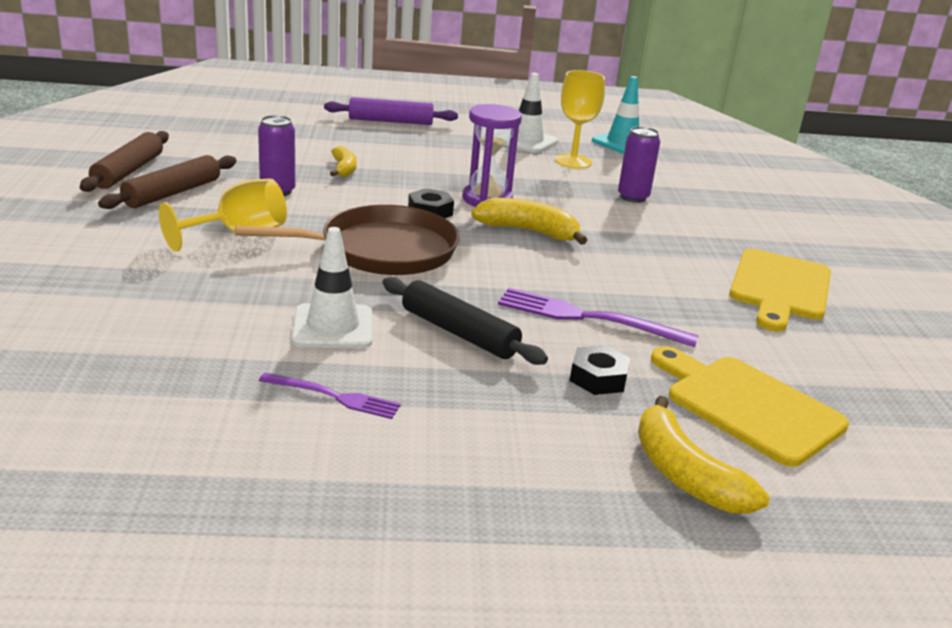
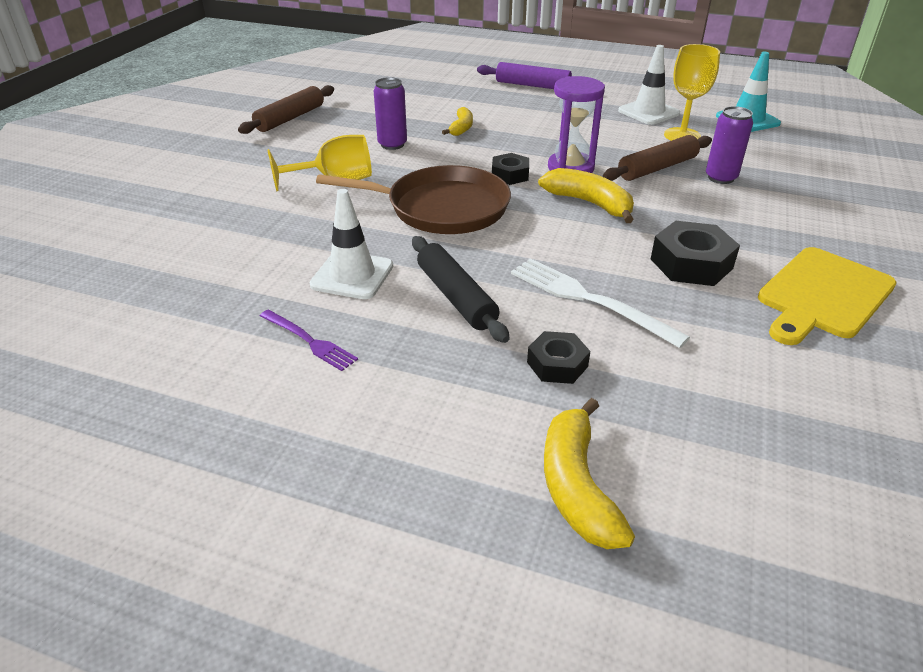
camera: 25 degrees right, 10 degrees up
brown rolling pin [98,155,236,209] -> brown rolling pin moved to [603,135,712,181]
purple fork [498,288,699,347] -> white fork [511,258,690,348]
yellow cutting board [651,346,849,467] -> none
none -> black nut [651,221,740,286]

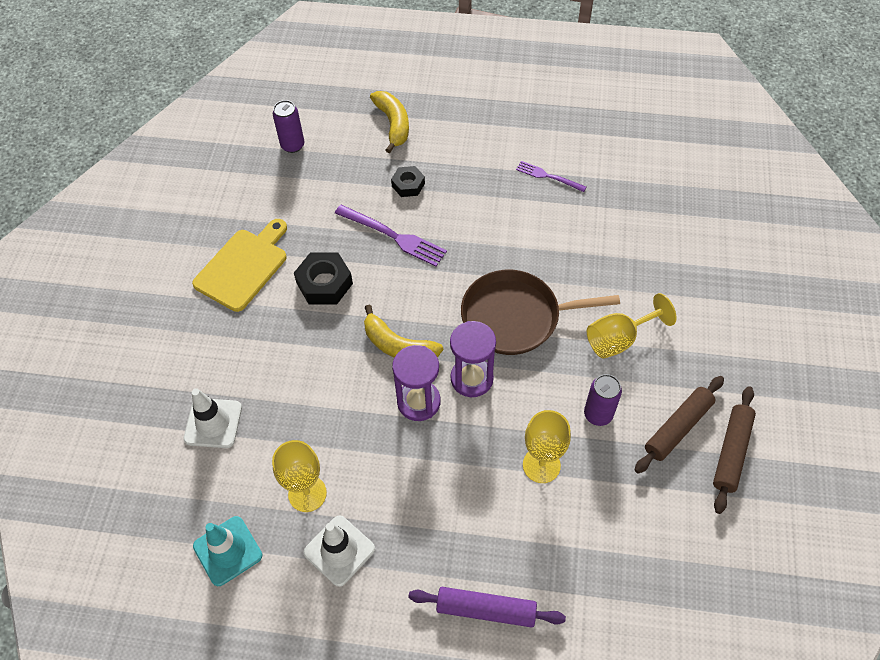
camera: 170 degrees right, 20 degrees up
white traffic cone [309,189,393,299] -> white traffic cone moved to [184,388,242,448]
black rolling pin [412,236,510,343] -> none
yellow banana [442,107,473,136] -> yellow goblet [523,410,571,483]
black nut [492,153,529,185] -> purple hourglass [450,321,496,397]
white fork [511,258,690,348] -> purple fork [335,205,447,266]
brown rolling pin [603,135,712,181] -> brown rolling pin moved to [635,376,724,474]
purple can [706,106,753,184] -> purple can moved to [273,100,305,153]

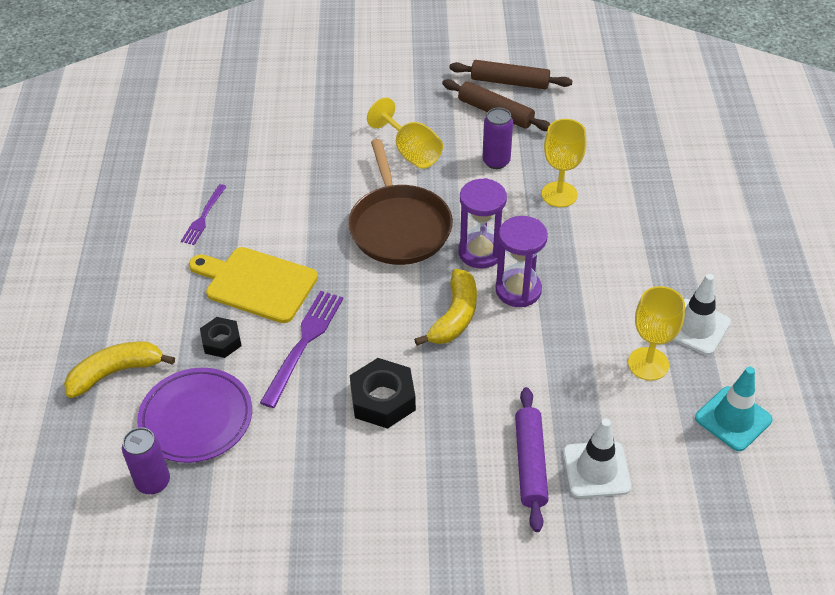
camera: 100 degrees left, 10 degrees down
yellow cutting board [192,219,287,312] -> yellow cutting board moved to [189,247,318,323]
purple rolling pin [408,587,566,628] -> purple rolling pin moved to [515,387,549,532]
none -> purple plate [137,368,252,463]

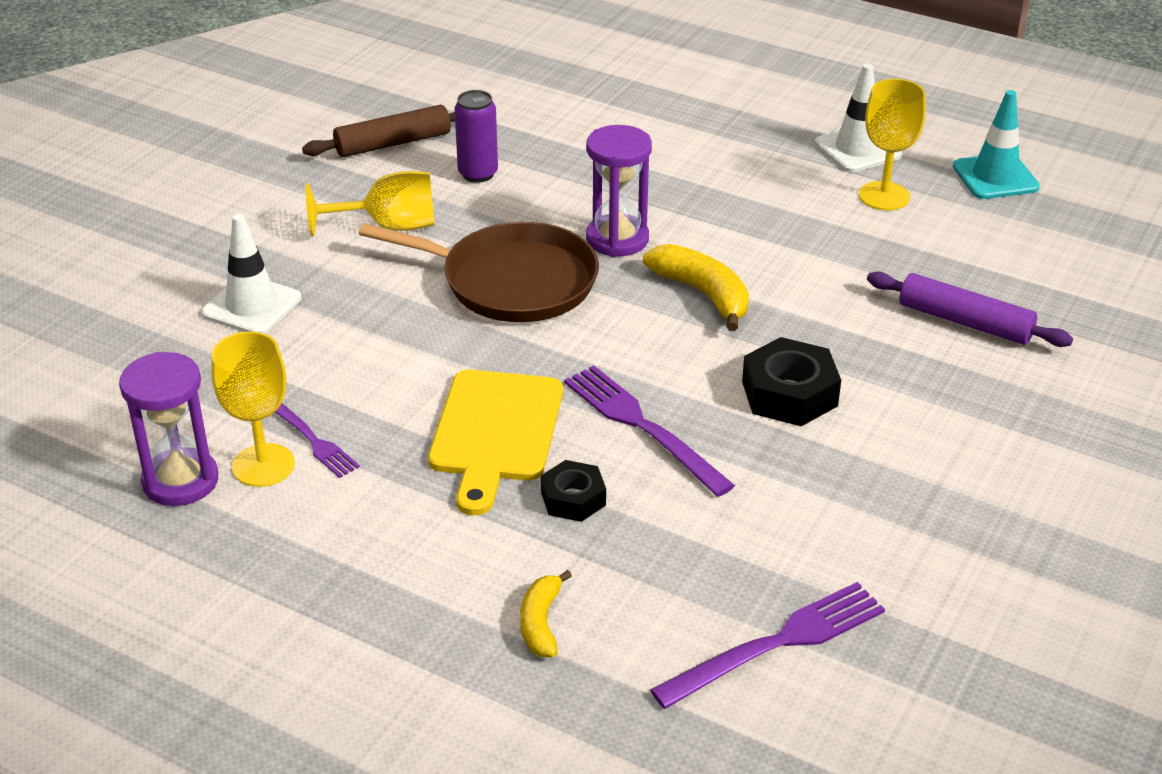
camera: 60 degrees left, 10 degrees down
yellow banana [64,342,175,398] -> yellow banana [520,570,572,657], size x0.62
purple can [122,427,170,494] -> purple fork [650,582,885,709]
purple plate [137,368,252,463] -> none
yellow cutting board [189,247,318,323] -> yellow cutting board turned 45 degrees counterclockwise [428,370,563,515]
brown rolling pin [449,60,573,90] -> none
purple hourglass [495,216,548,307] -> purple hourglass moved to [119,352,218,506]
yellow goblet [542,119,587,207] -> yellow goblet moved to [211,331,295,487]
white traffic cone [563,418,631,498] -> white traffic cone moved to [201,214,301,334]

